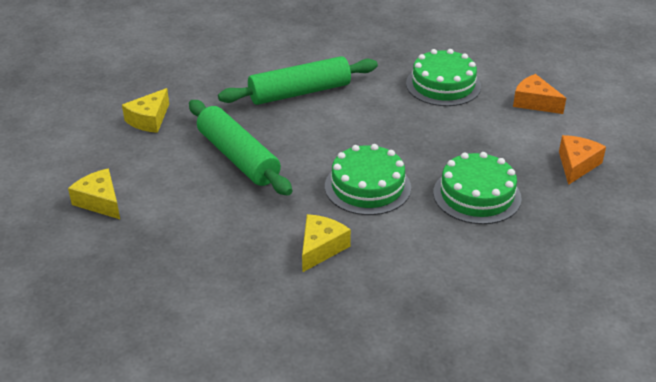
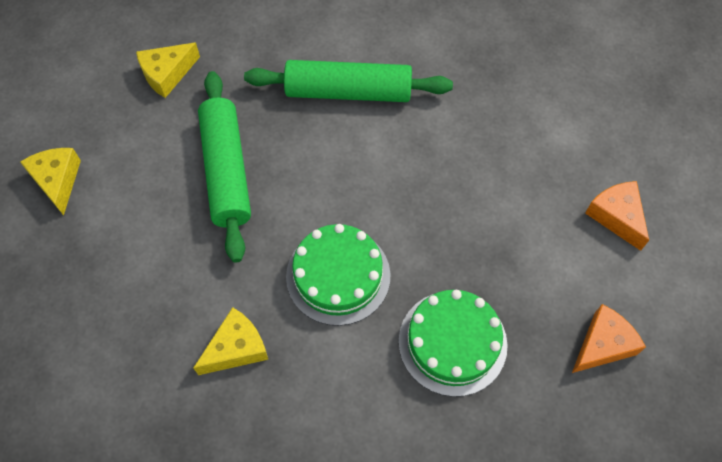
camera: 25 degrees right, 25 degrees up
green cake [406,49,481,106] -> none

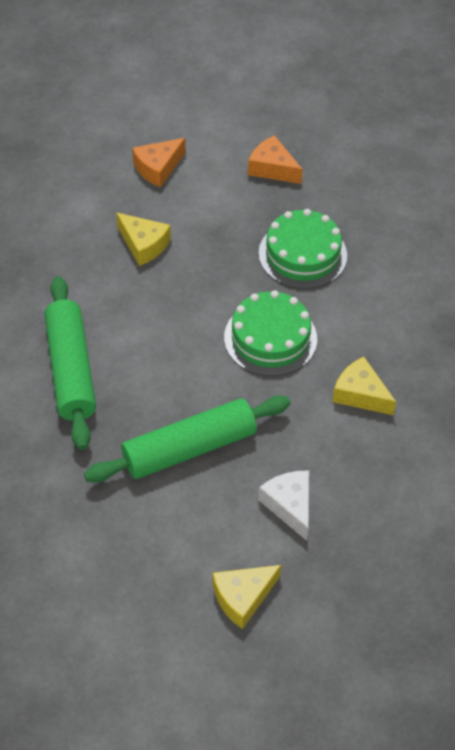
camera: 105 degrees left, 10 degrees down
yellow cheese [136,42,200,98] -> yellow cheese moved to [116,213,171,266]
none -> white cheese [258,471,309,541]

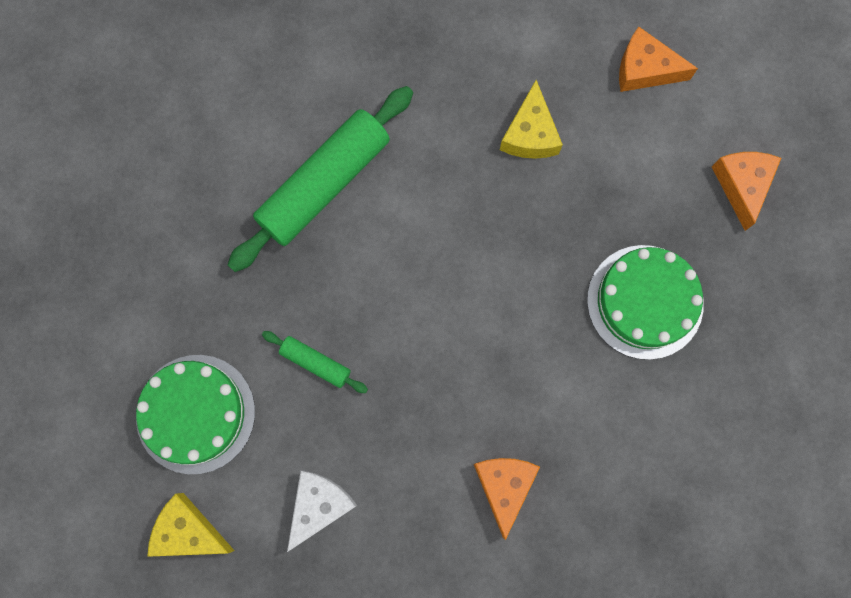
camera: 55 degrees right, 25 degrees up
green rolling pin [84,395,290,483] -> green rolling pin [262,331,368,393], size x0.46
green cake [224,290,317,376] -> green cake moved to [136,355,255,474]
yellow cheese [332,357,396,415] -> orange cheese [474,458,540,540]

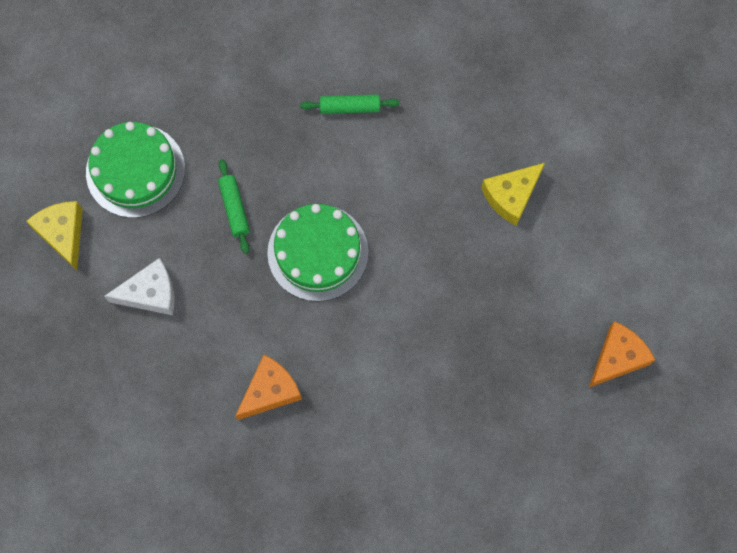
camera: 45 degrees right, 5 degrees down
green rolling pin [227,86,413,272] -> green rolling pin [300,95,400,114], size x0.46
green cake [587,245,704,360] -> green cake moved to [267,204,368,302]
orange cheese [619,26,698,92] -> none

